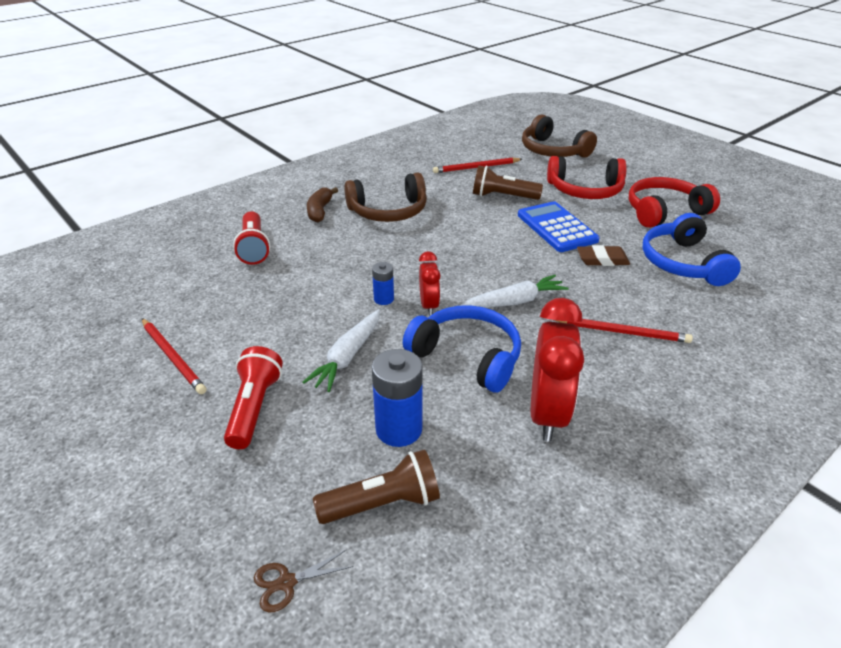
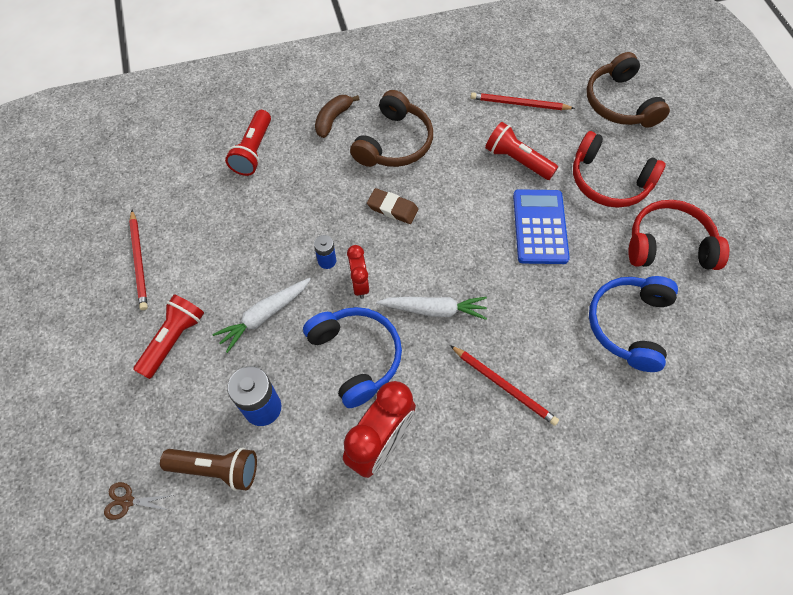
camera: 25 degrees right, 25 degrees up
brown headphones [344,173,427,222] -> brown headphones turned 75 degrees counterclockwise [350,90,433,167]
red clock [419,251,440,316] -> red clock turned 150 degrees clockwise [347,245,369,299]
brown flashlight [473,165,543,200] -> red flashlight [485,122,558,180]
brown eraser [577,245,630,266] -> brown eraser moved to [367,188,418,224]

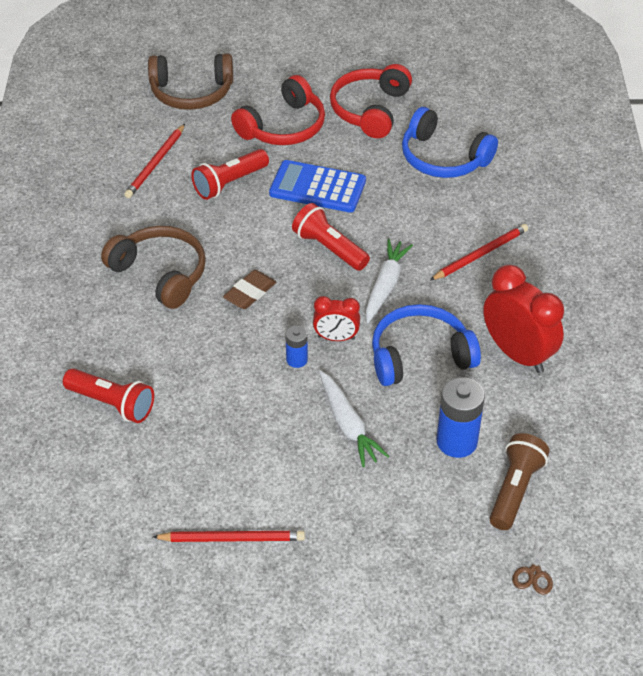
camera: 75 degrees left, 15 degrees down
red flashlight [133,294,204,379] -> red flashlight moved to [292,203,370,271]
brown banana [315,95,360,138] -> none

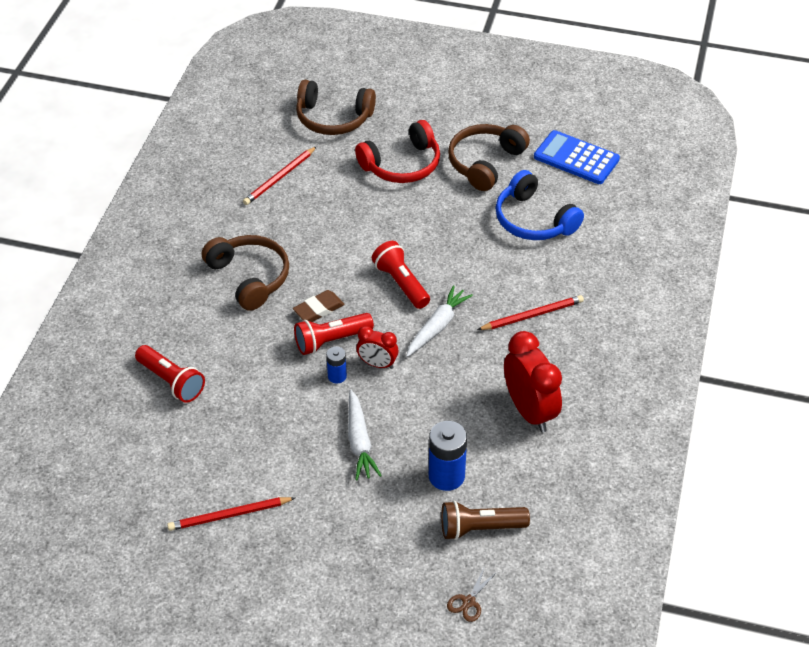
camera: 15 degrees right, 0 degrees up
red pencil [153,531,305,542] -> red pencil turned 150 degrees clockwise [167,497,295,531]
red flashlight [191,149,269,200] -> red flashlight moved to [294,313,374,355]
blue calculator [269,160,366,213] -> blue calculator moved to [534,130,620,184]
red headphones [330,64,412,138] -> brown headphones [448,124,530,191]
blue headphones [372,304,481,386] -> none
brown flashlight [489,433,550,530] -> brown flashlight turned 135 degrees counterclockwise [441,501,530,540]

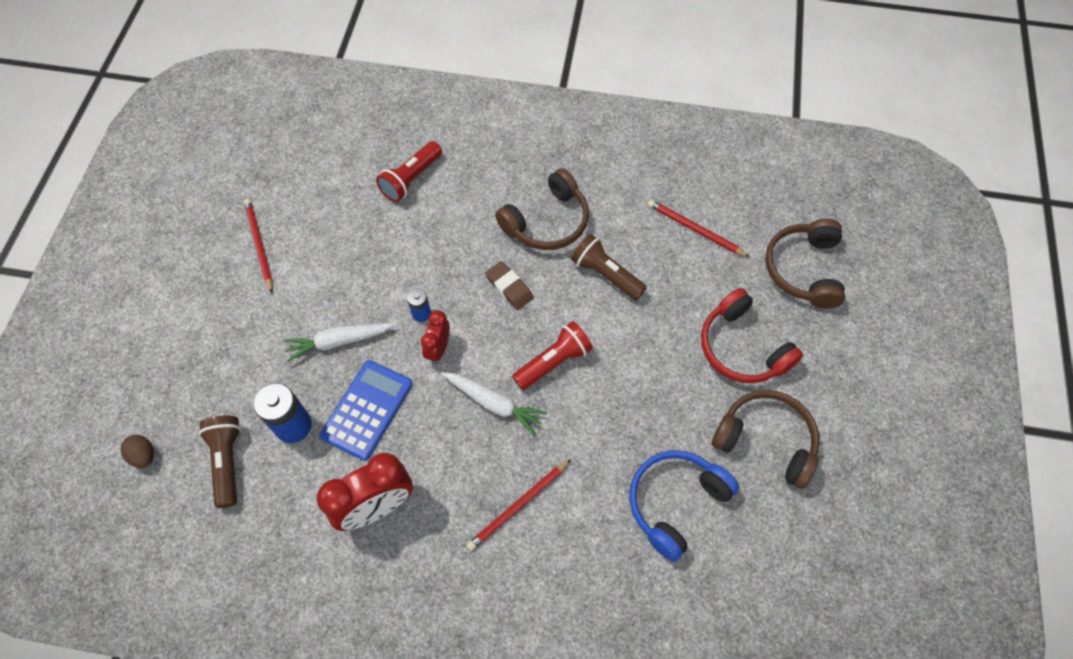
camera: 85 degrees right, 15 degrees up
red flashlight [294,313,374,355] -> none
brown scissors [447,566,497,622] -> brown egg [121,435,154,468]
red pencil [477,295,584,330] -> red pencil turned 75 degrees clockwise [467,459,571,551]
blue calculator [534,130,620,184] -> blue calculator moved to [320,360,412,461]
none -> brown flashlight [571,234,647,300]

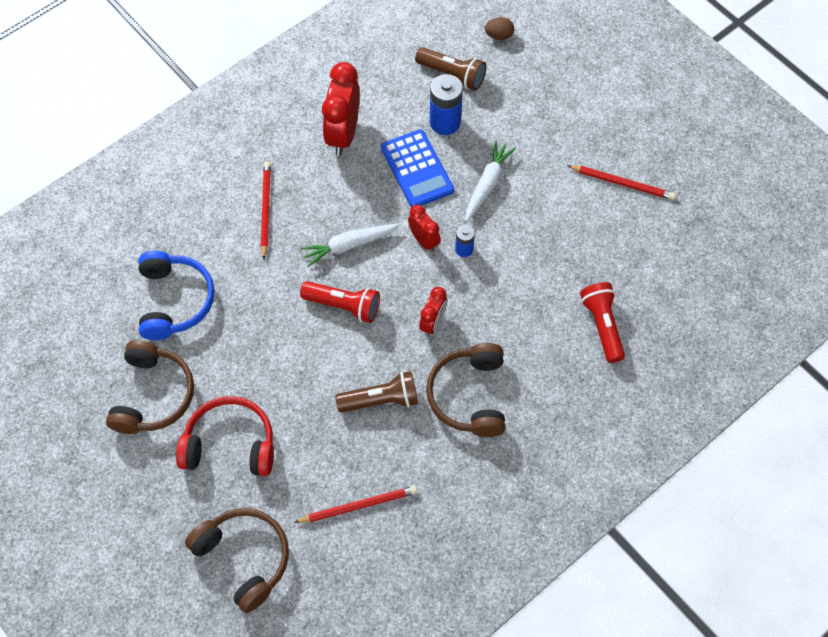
camera: 130 degrees right, 0 degrees up
brown eraser [485,261,534,310] -> red clock [419,287,447,336]
red flashlight [512,321,593,390] -> red flashlight turned 75 degrees counterclockwise [300,281,380,323]
brown headphones [712,390,819,489] -> brown headphones turned 60 degrees counterclockwise [106,340,194,434]

